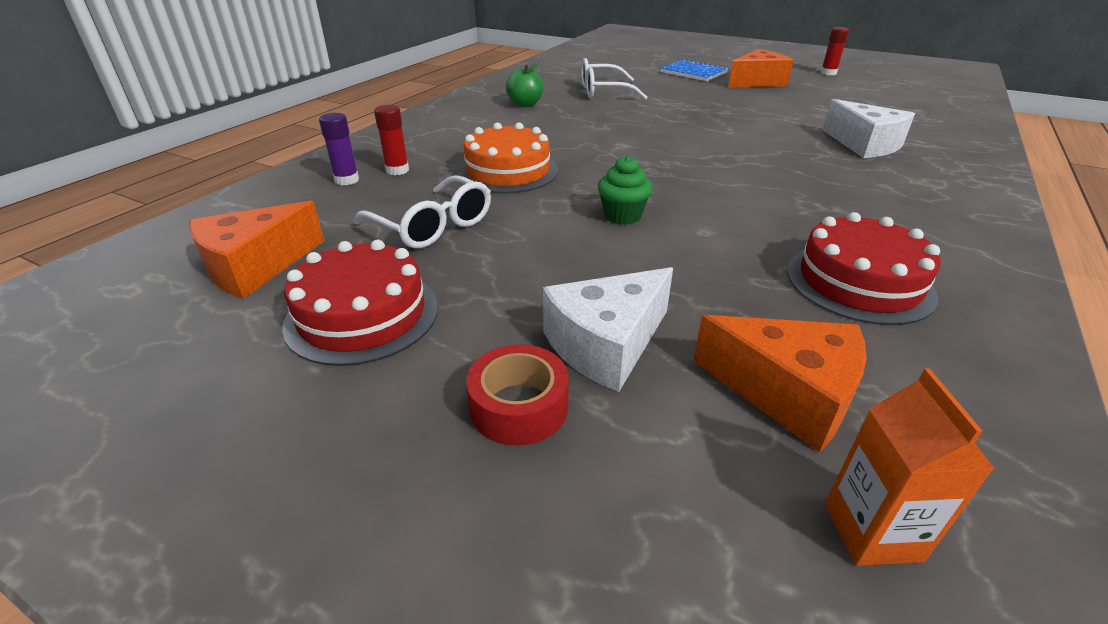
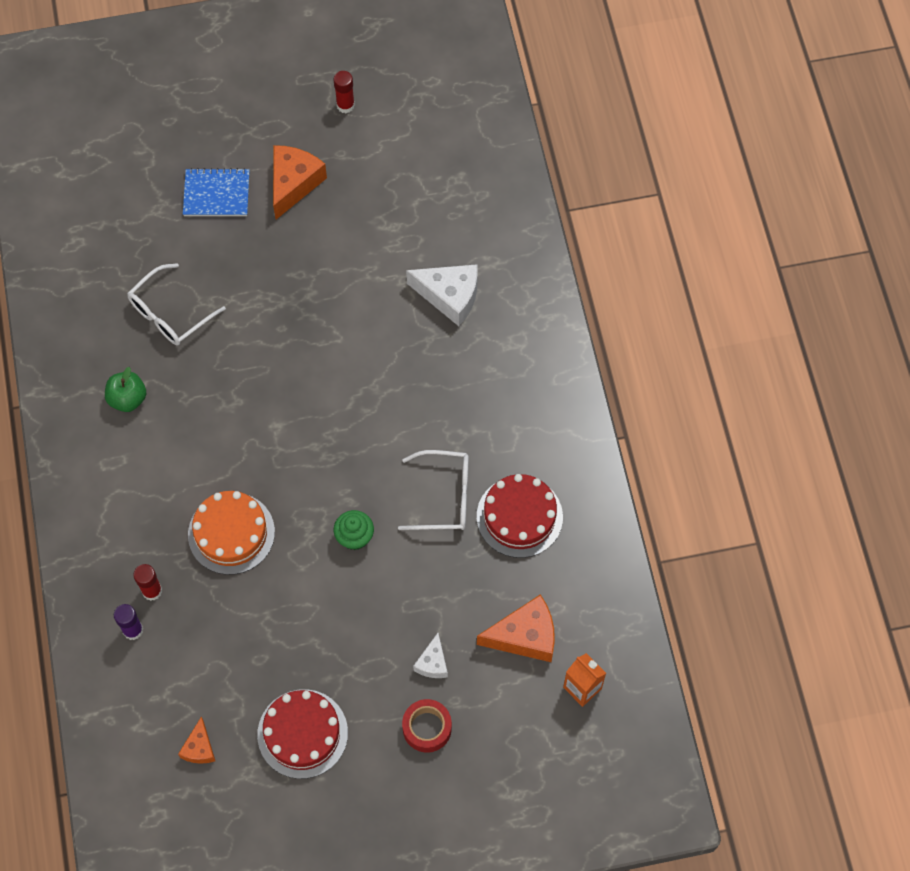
camera: 40 degrees left, 30 degrees up
orange cheese [189,201,325,299] -> orange cheese [178,716,215,764], size x0.56
white glasses [354,175,491,248] -> white glasses moved to [398,450,469,530]
white cheese [543,267,673,392] -> white cheese [413,633,448,678], size x0.56

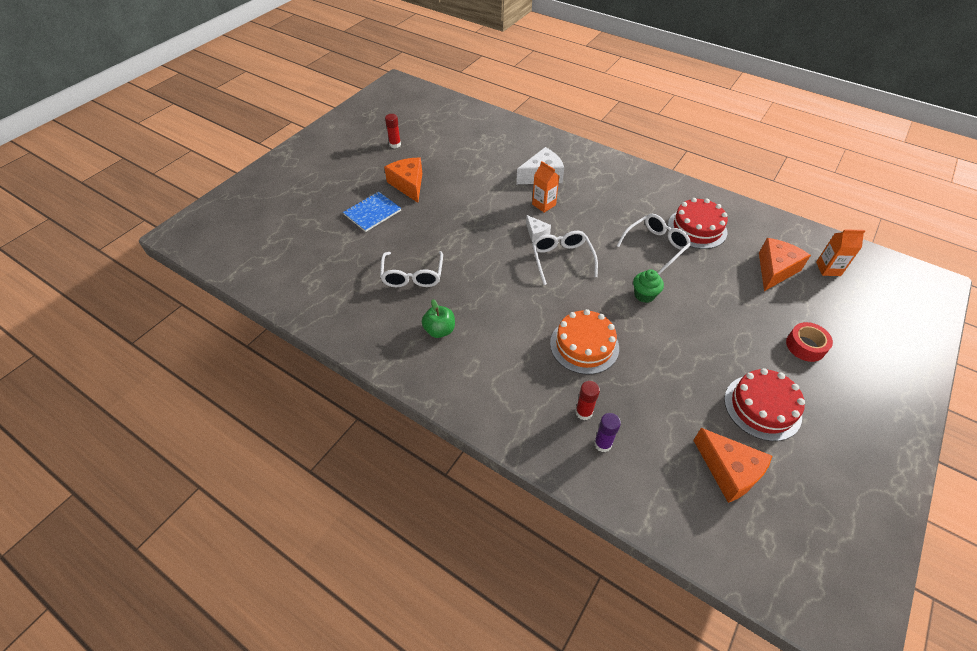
camera: 45 degrees left, 15 degrees down
orange cheese [178,716,215,764] -> orange cheese [693,428,772,503], size x1.79
white cheese [413,633,448,678] -> white cheese moved to [526,215,551,242]
none -> orange carton [532,161,559,213]
none -> white glasses [532,231,598,285]

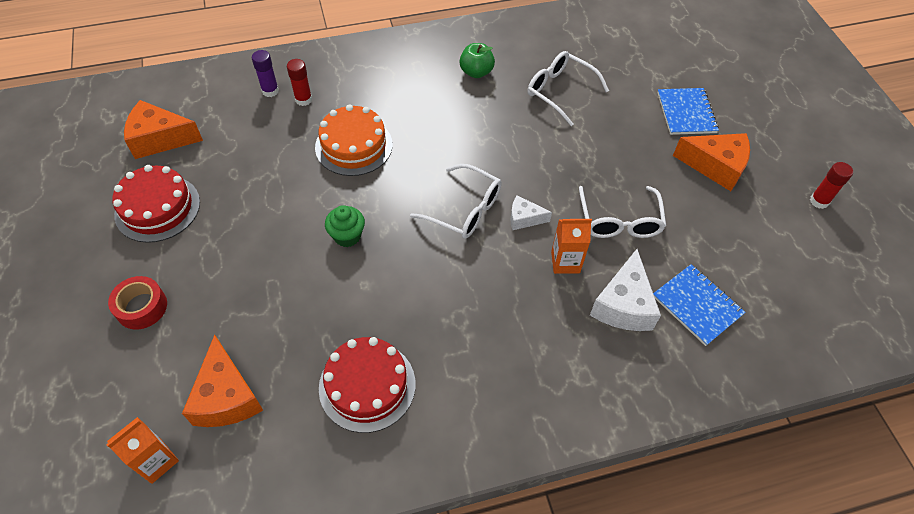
camera: 130 degrees right, 5 degrees up
white glasses [617,214,691,275] -> white glasses moved to [579,186,666,238]
none -> blue notebook [653,264,746,346]

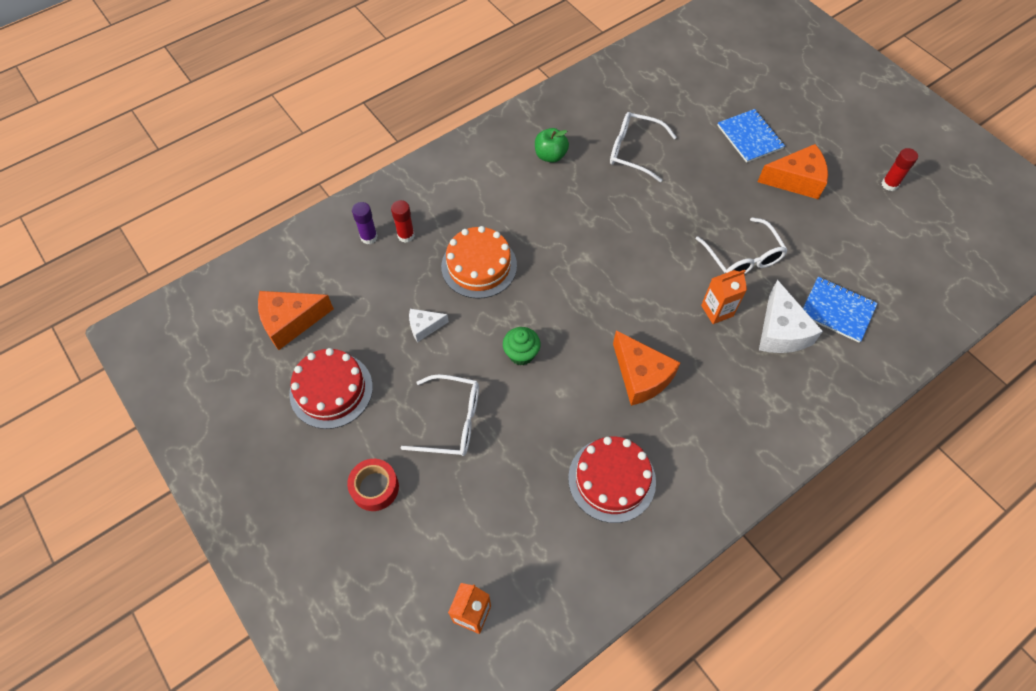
camera: 20 degrees left, 5 degrees up
orange cheese [182,335,263,427] -> orange cheese moved to [613,330,680,406]
white glasses [410,164,502,239] -> white glasses moved to [401,374,479,456]
white cheese [510,195,552,230] -> white cheese moved to [409,309,449,342]

